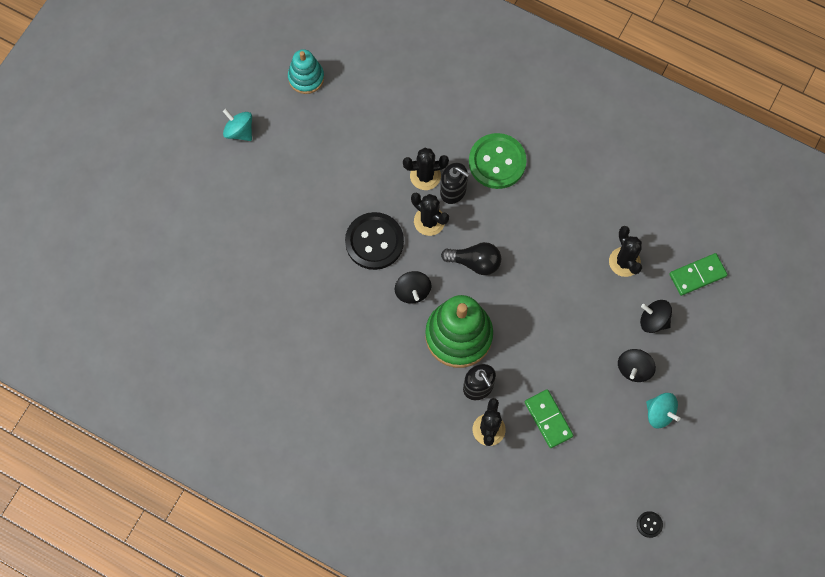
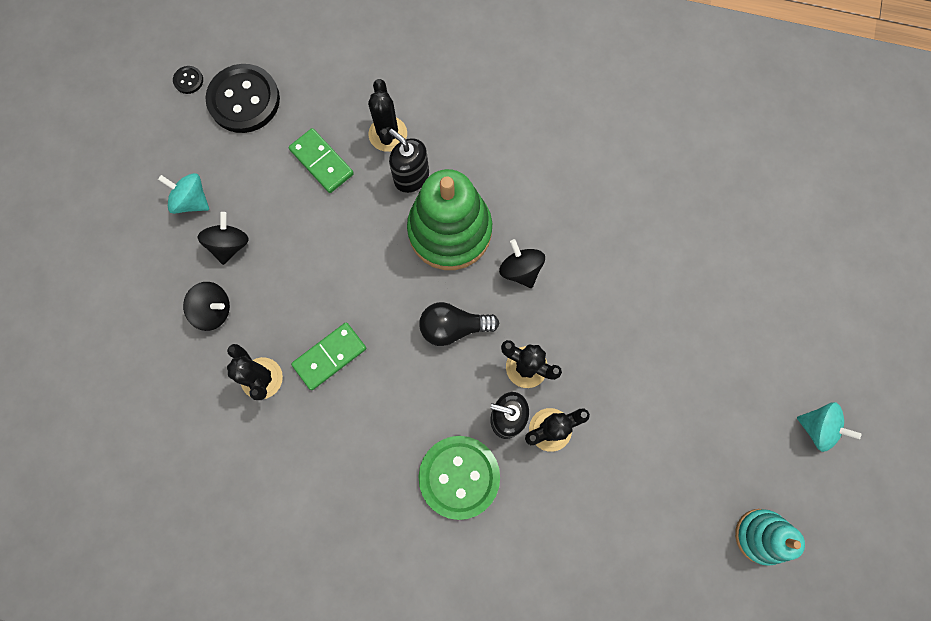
camera: 165 degrees right, 5 degrees up
black button [345,212,404,270] -> black button moved to [205,64,280,133]
green domino [670,253,727,296] -> green domino moved to [291,322,366,390]

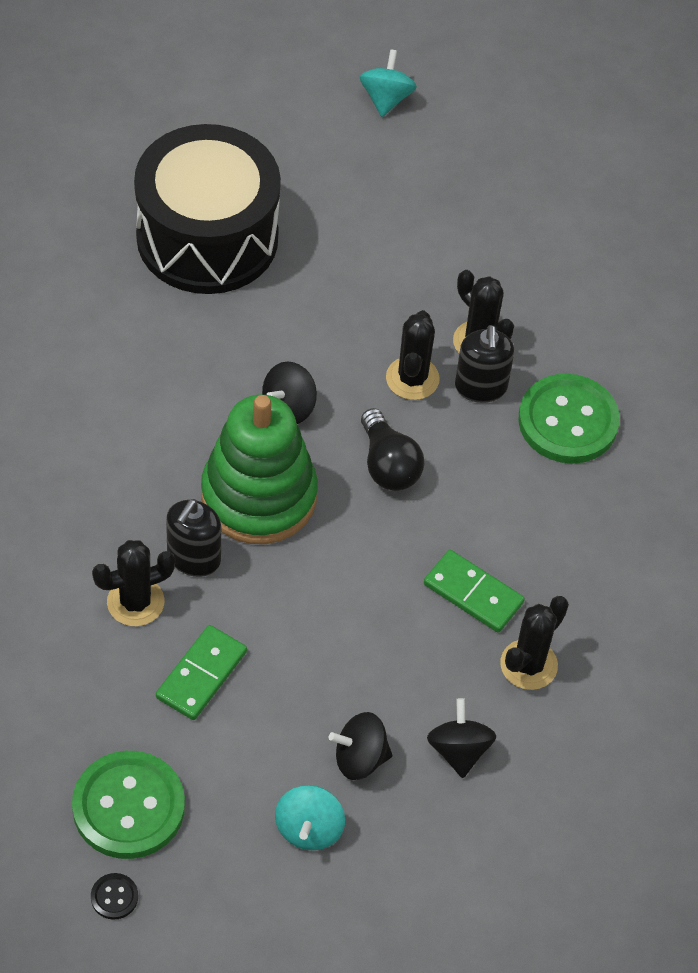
camera: 110 degrees left, 20 degrees down
black button [205,64,280,133] -> green button [72,751,185,859]
turquoise stacking toy [735,509,805,566] -> none
none -> black drum [134,124,281,294]

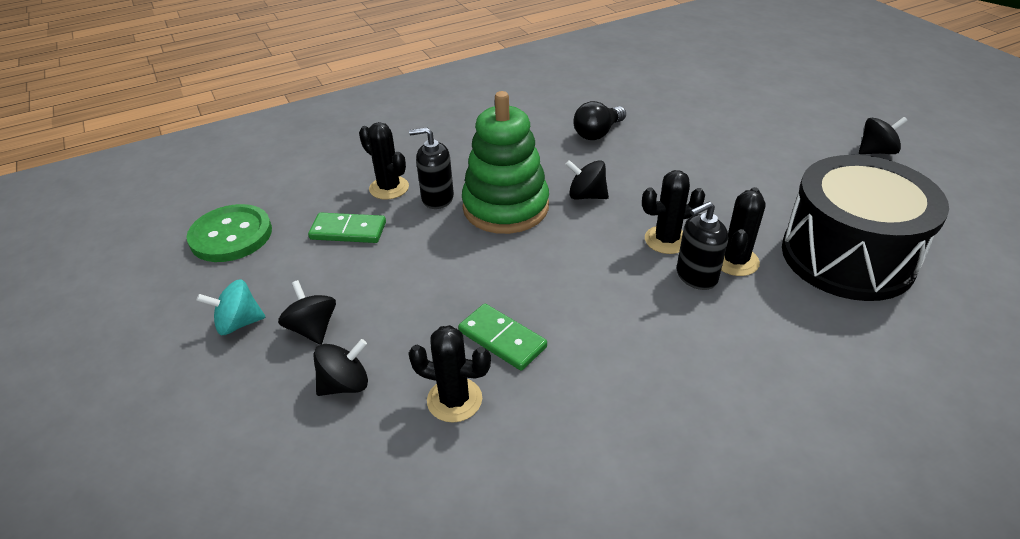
camera: 70 degrees right, 15 degrees down
black button [91,873,138,920] -> none
black drum [134,124,281,294] -> black drum moved to [782,155,949,301]
turquoise spinning top [360,49,417,117] -> black spinning top [859,117,908,154]
black light bulb [361,408,424,491] -> black light bulb moved to [573,101,626,140]
green domino [424,550,525,633] -> green domino turned 60 degrees counterclockwise [458,304,547,370]
green button [518,374,620,464] -> none

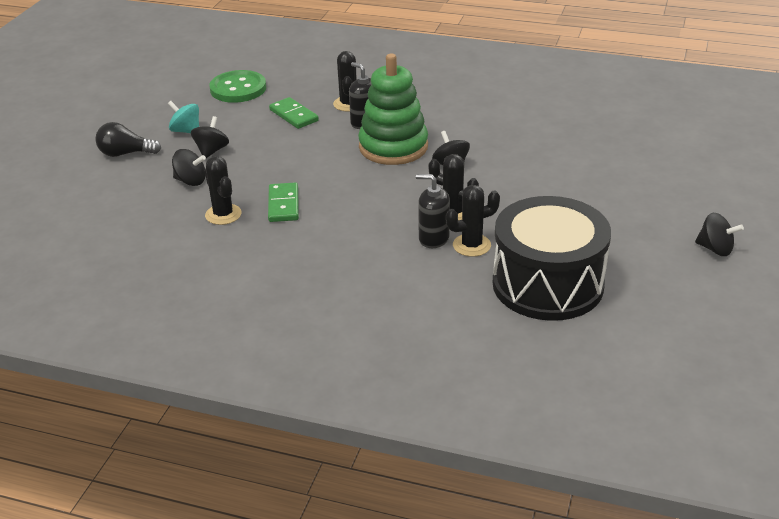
camera: 45 degrees right, 5 degrees down
black light bulb [573,101,626,140] -> black light bulb moved to [95,122,161,157]

